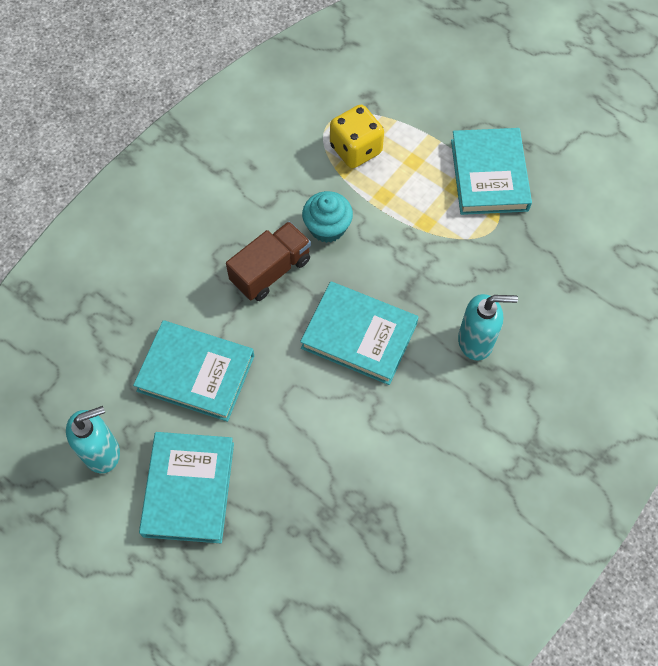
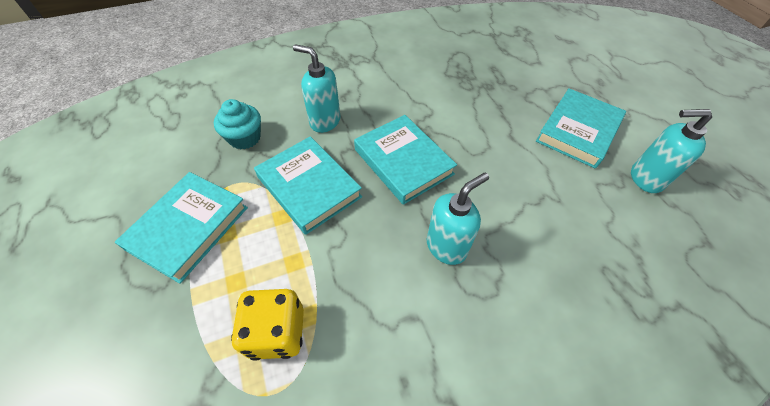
camera: 150 degrees left, 10 degrees down
turquoise book [133,320,254,422] -> turquoise book moved to [254,136,362,235]
brown truck [226,221,311,301] -> turquoise soap dispenser [427,173,489,265]
turquoise cupcake [302,191,353,243] -> turquoise cupcake moved to [214,99,261,150]

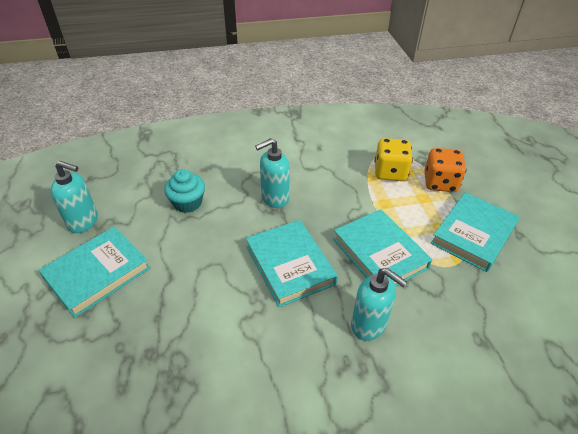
camera: 170 degrees left, 10 degrees down
turquoise cupcake [214,99,261,150] -> turquoise cupcake moved to [164,169,205,213]
none -> orange dice [424,148,466,192]

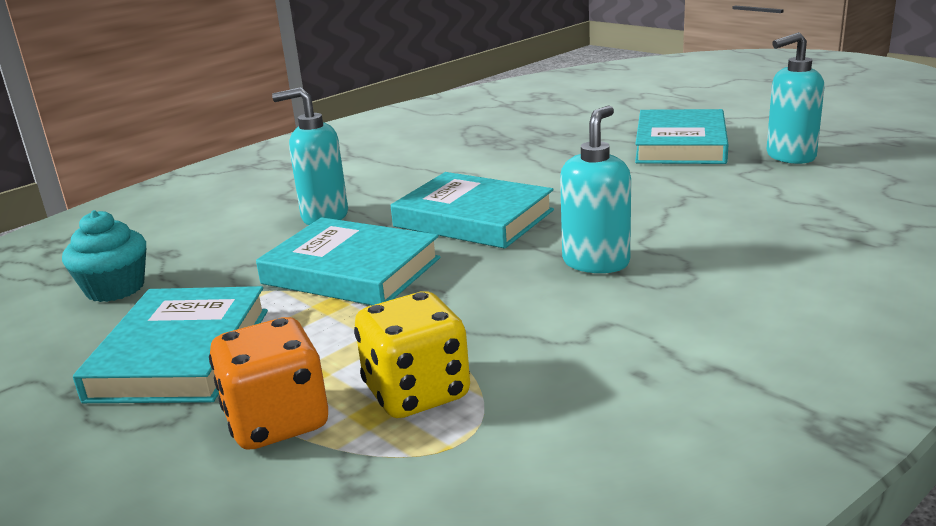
camera: 150 degrees right, 20 degrees down
turquoise cupcake [164,169,205,213] -> turquoise cupcake moved to [62,210,146,302]

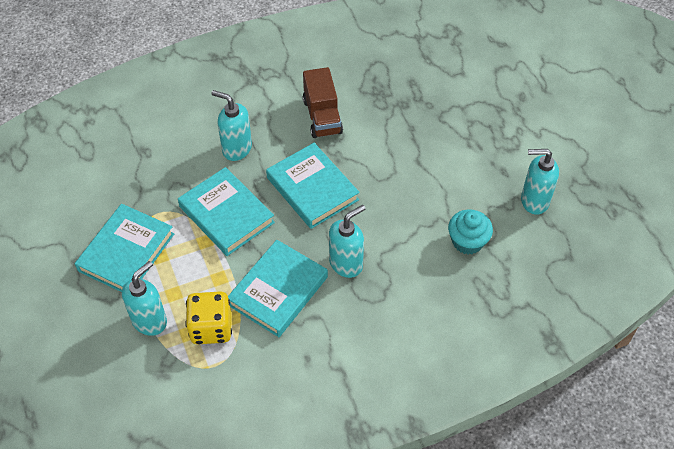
camera: 20 degrees right, 30 degrees up
turquoise cupcake [62,210,146,302] -> turquoise cupcake moved to [448,209,493,254]
orange dice [209,317,328,450] -> turquoise soap dispenser [122,261,167,336]
turquoise book [635,109,728,164] -> turquoise book moved to [228,240,328,337]
none -> brown truck [303,67,343,138]

